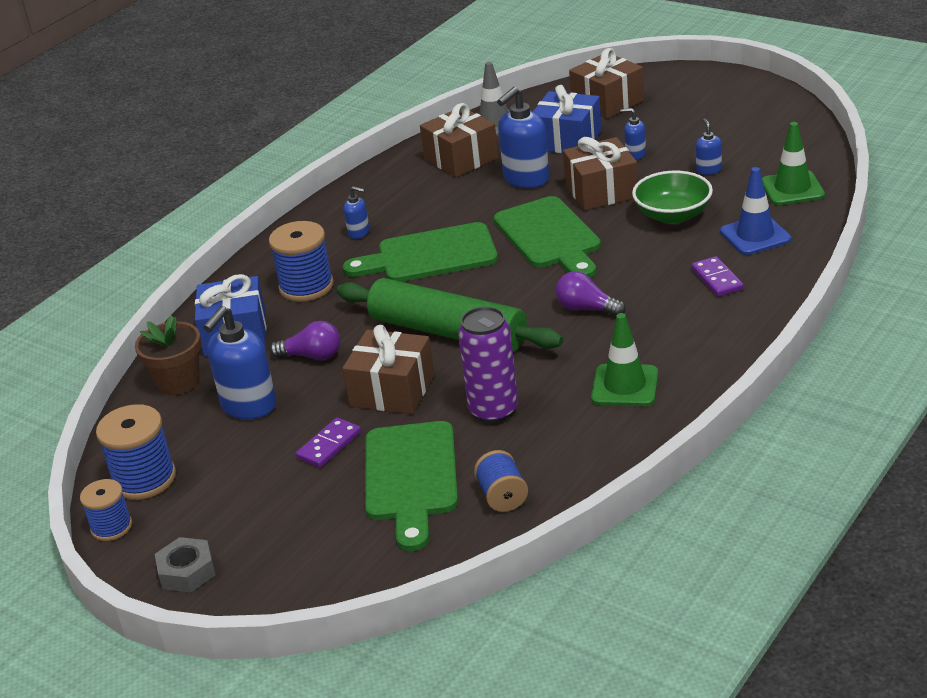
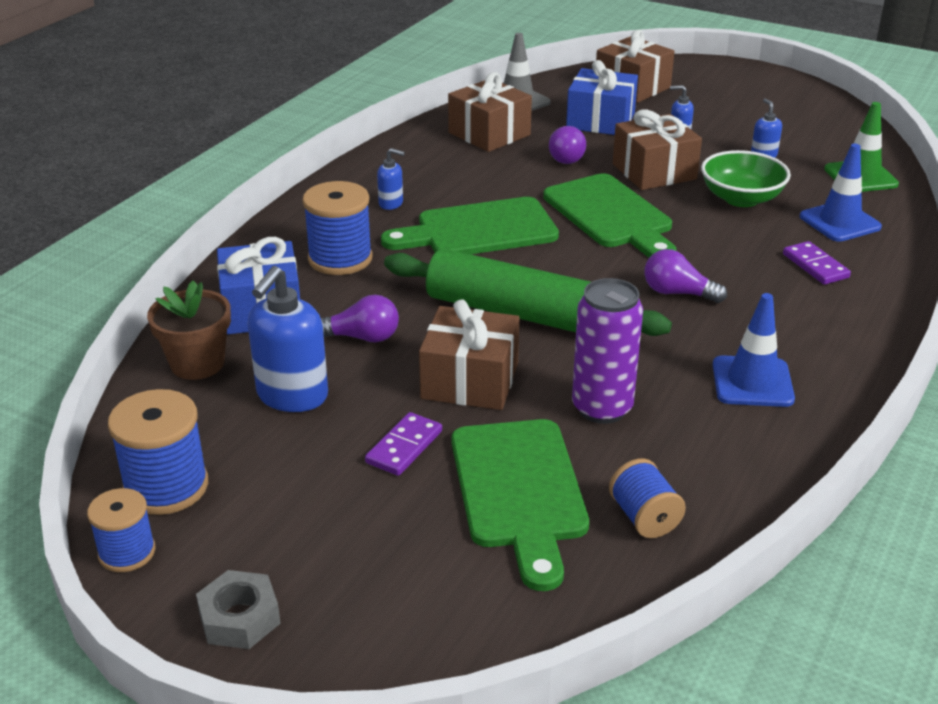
camera: 10 degrees left, 0 degrees up
blue soap dispenser [497,87,549,188] -> purple light bulb [549,126,586,164]
green traffic cone [591,313,658,406] -> blue traffic cone [713,293,795,407]

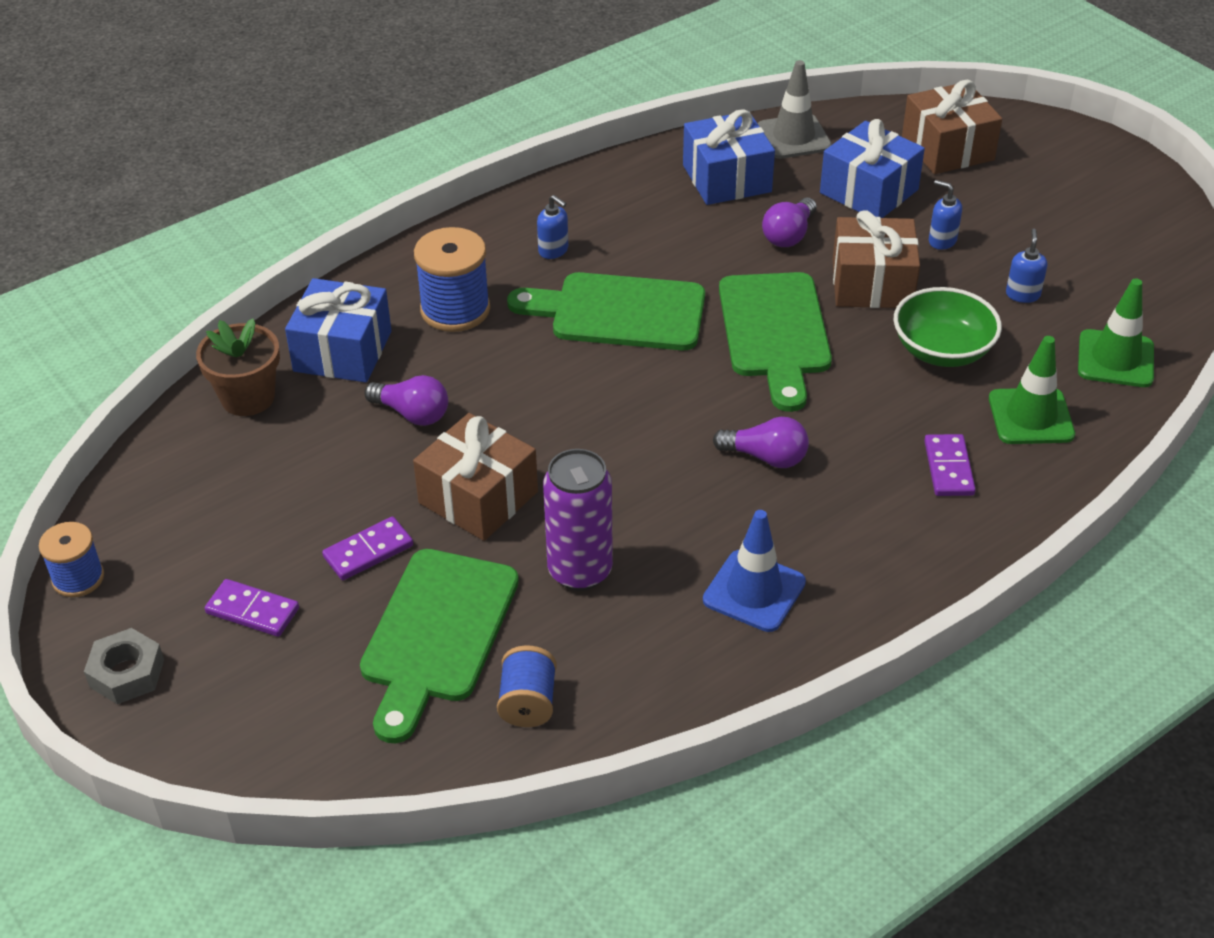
camera: 25 degrees right, 10 degrees up
blue spool [108,389,208,515] -> none
blue soap dispenser [248,266,328,412] -> none
green rolling pin [384,248,672,336] -> none
brown gift [448,72,532,152] -> blue gift [683,109,775,205]
purple light bulb [644,249,727,303] -> purple light bulb turned 150 degrees clockwise [713,417,809,468]
blue traffic cone [800,144,882,242] -> green traffic cone [989,336,1075,444]
none -> purple domino [205,579,299,637]

